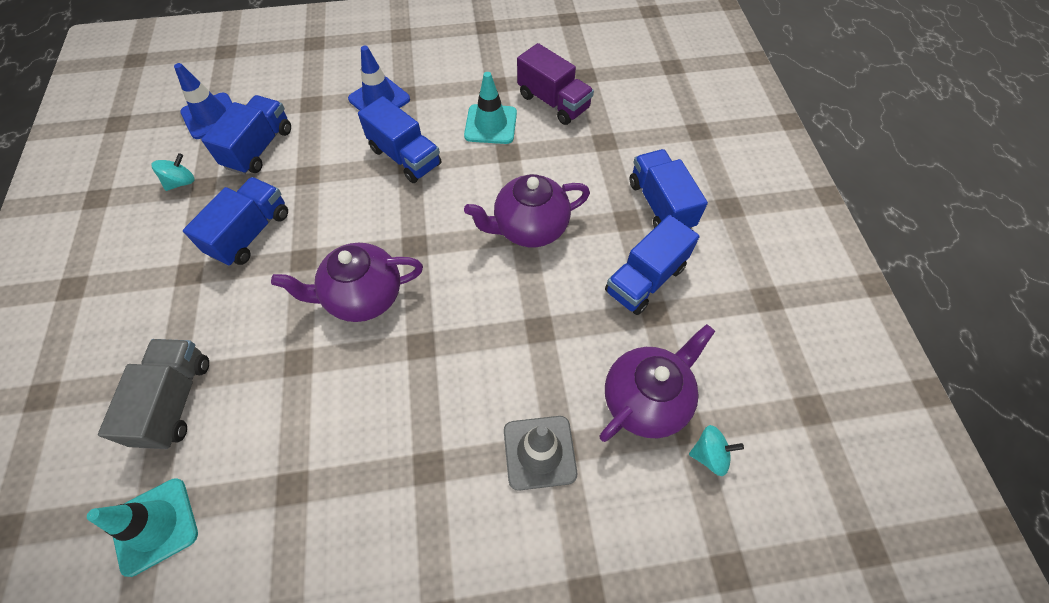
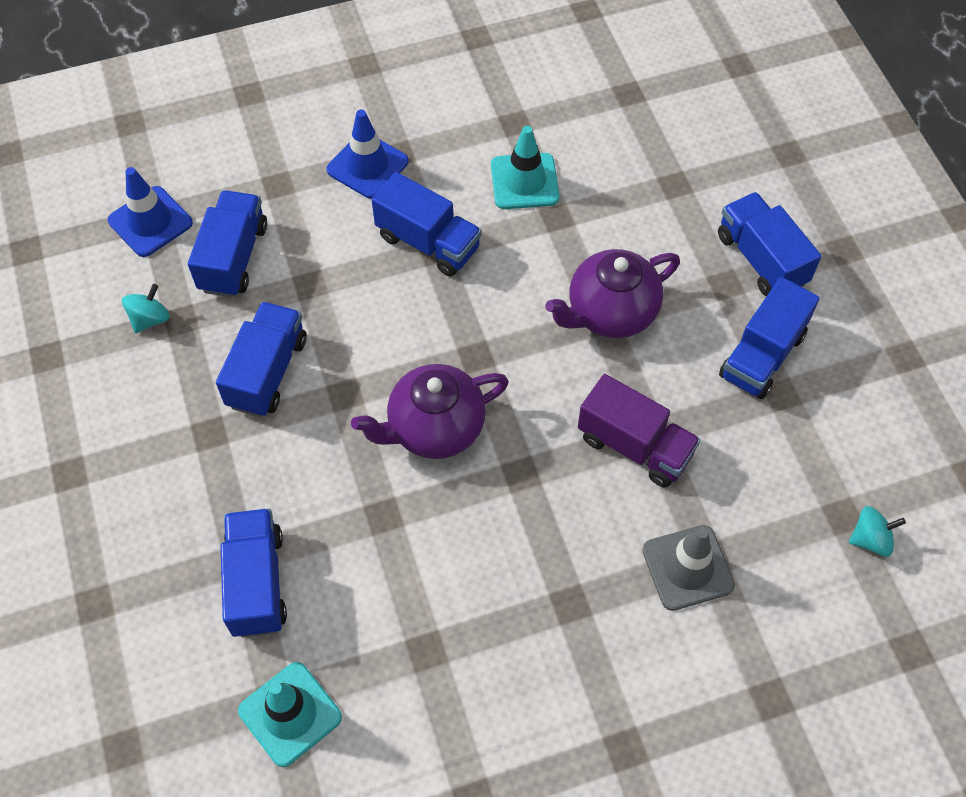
camera: 10 degrees left, 0 degrees up
grey truck [98,339,209,449] -> blue truck [220,508,287,637]
purple truck [517,43,594,125] -> purple truck moved to [578,374,701,487]
purple teapot [599,324,715,442] -> none

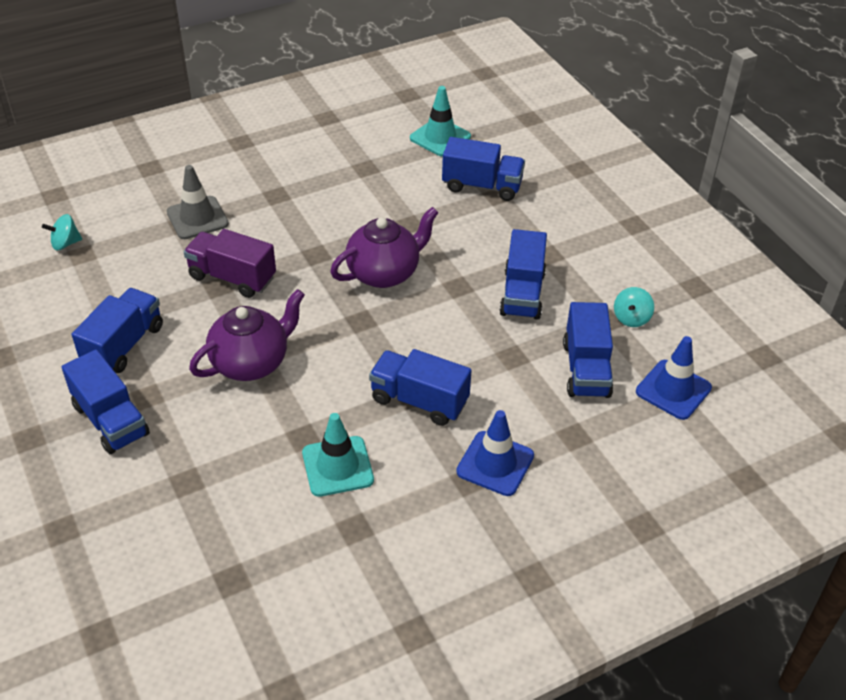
camera: 170 degrees right, 15 degrees down
blue truck [220,508,287,637] -> blue truck turned 60 degrees counterclockwise [442,137,525,201]

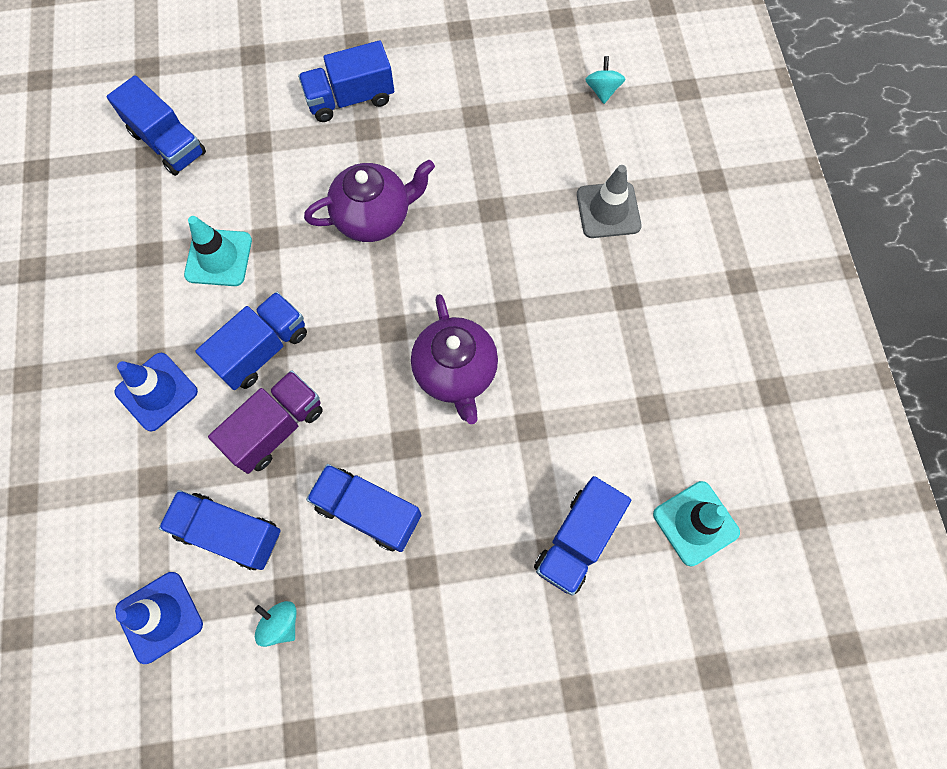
camera: 110 degrees right, 25 degrees up
blue truck [72,288,163,373] -> blue truck moved to [106,75,206,176]
purple truck [184,229,276,298] -> purple truck moved to [208,370,323,474]
purple teapot [189,289,305,381] -> purple teapot turned 90 degrees counterclockwise [304,160,435,242]

